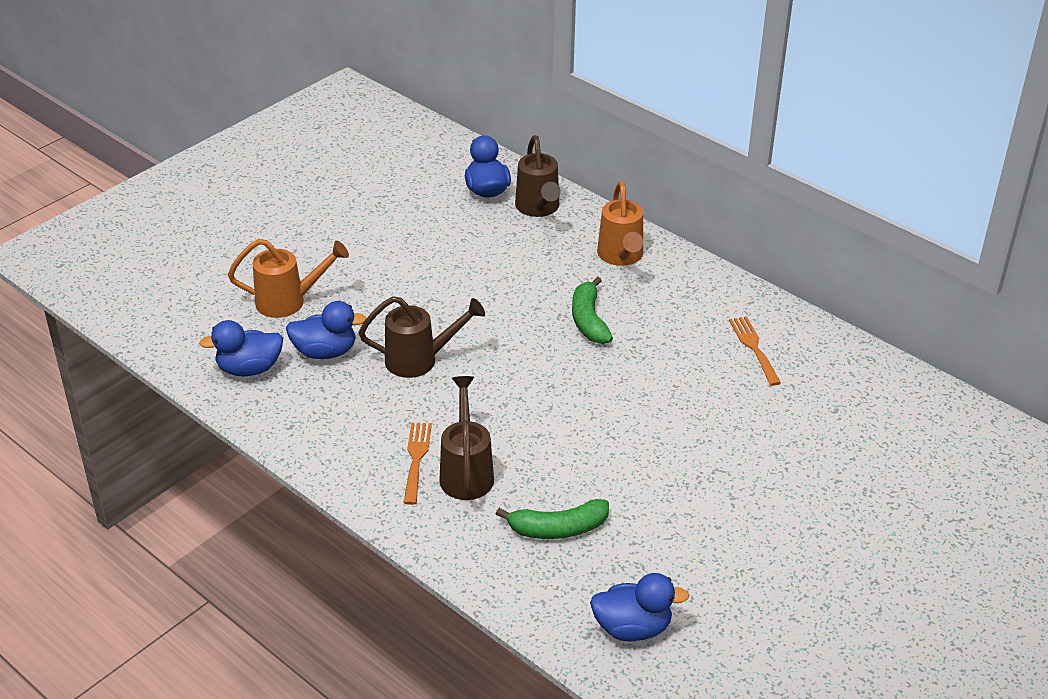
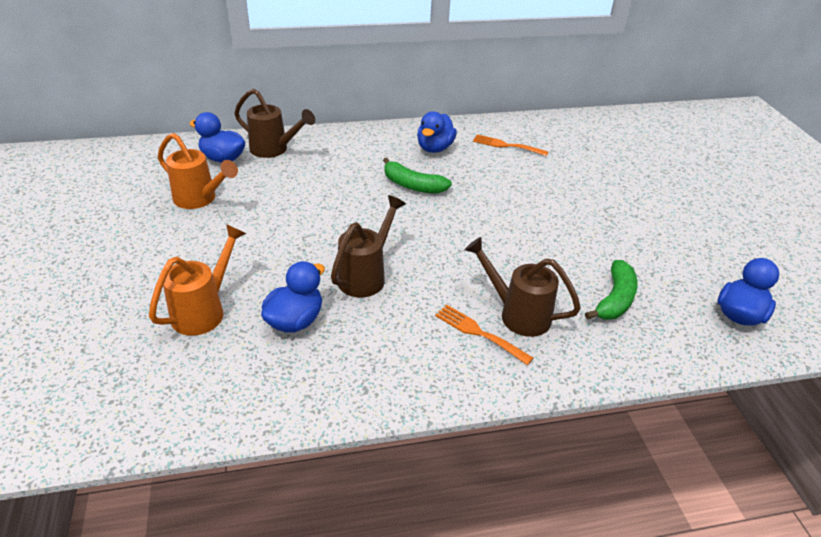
camera: 55 degrees left, 0 degrees up
blue duck [199,320,283,376] -> blue duck moved to [417,112,457,153]
orange watering can [597,181,643,266] -> orange watering can moved to [158,133,238,209]

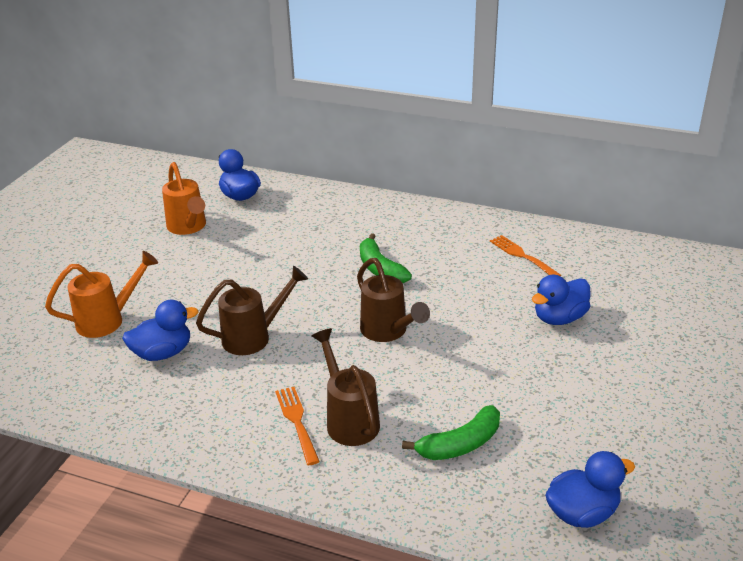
camera: 35 degrees right, 5 degrees down
brown watering can [234,89,315,158] -> brown watering can moved to [357,258,430,342]
blue duck [417,112,457,153] -> blue duck moved to [532,275,591,325]

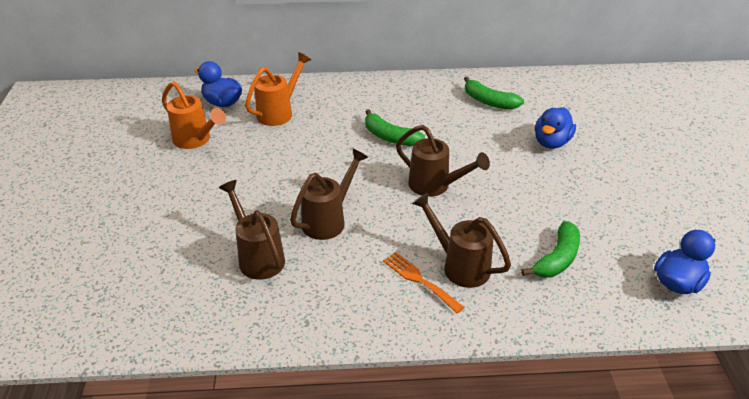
camera: 25 degrees left, 5 degrees up
orange watering can [45,251,158,338] -> orange watering can moved to [245,52,311,126]
blue duck [122,300,199,361] -> brown watering can [219,180,285,280]
orange fork [490,235,561,276] -> green banana [464,76,524,110]

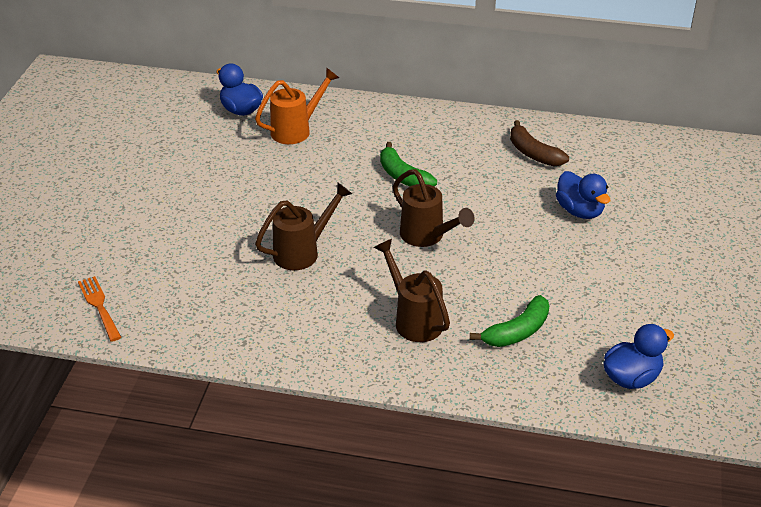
camera: 15 degrees right, 0 degrees up
orange watering can [162,81,226,149] -> none
brown watering can [219,180,285,280] -> none
orange fork [383,252,465,314] -> orange fork moved to [78,276,121,342]
green banana [464,76,524,110] -> brown banana [510,120,569,166]
blue duck [535,107,576,149] -> blue duck turned 75 degrees counterclockwise [556,171,610,219]

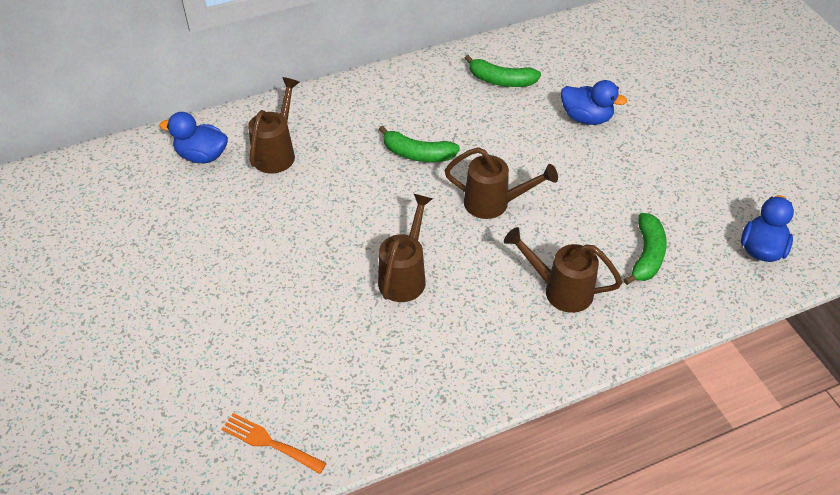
camera: 35 degrees left, 10 degrees up
orange watering can [255,68,339,144] -> brown watering can [248,77,300,174]
brown banana [510,120,569,166] -> green banana [465,55,541,87]

